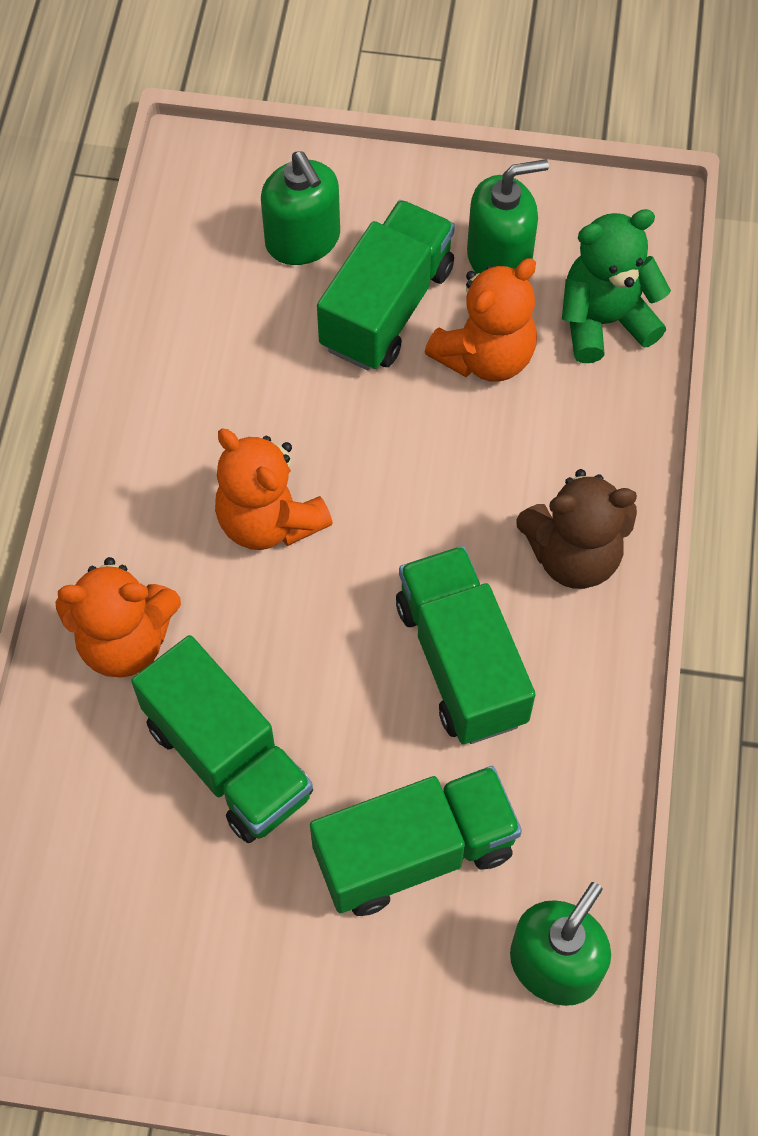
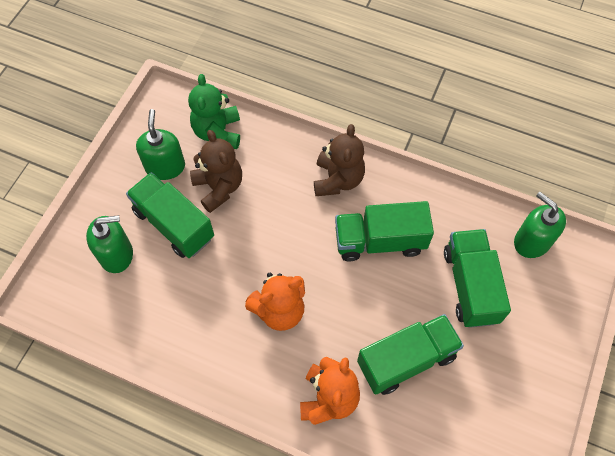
camera: 75 degrees left, 0 degrees up
orange teddy bear [425,258,537,382] -> brown teddy bear [190,130,242,213]

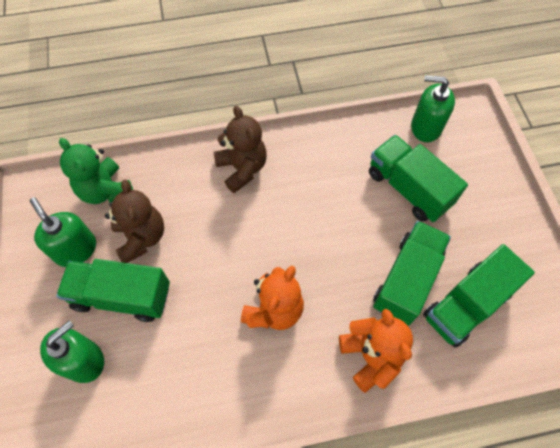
camera: 35 degrees left, 0 degrees up
brown teddy bear [190,130,242,213] -> brown teddy bear turned 45 degrees clockwise [105,180,164,263]
green truck [335,201,434,261] -> green truck moved to [423,244,535,348]

